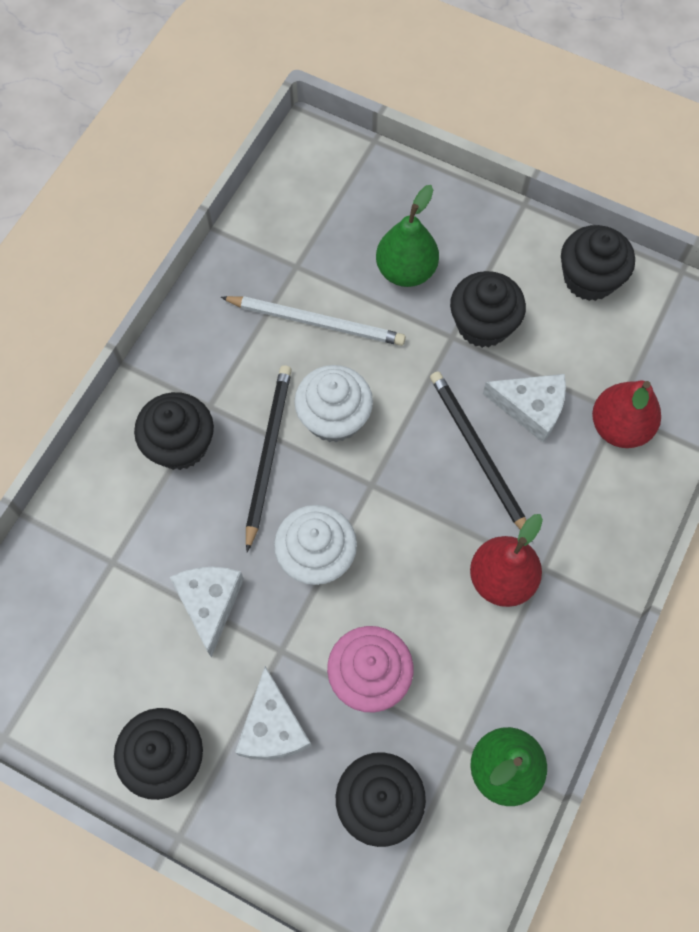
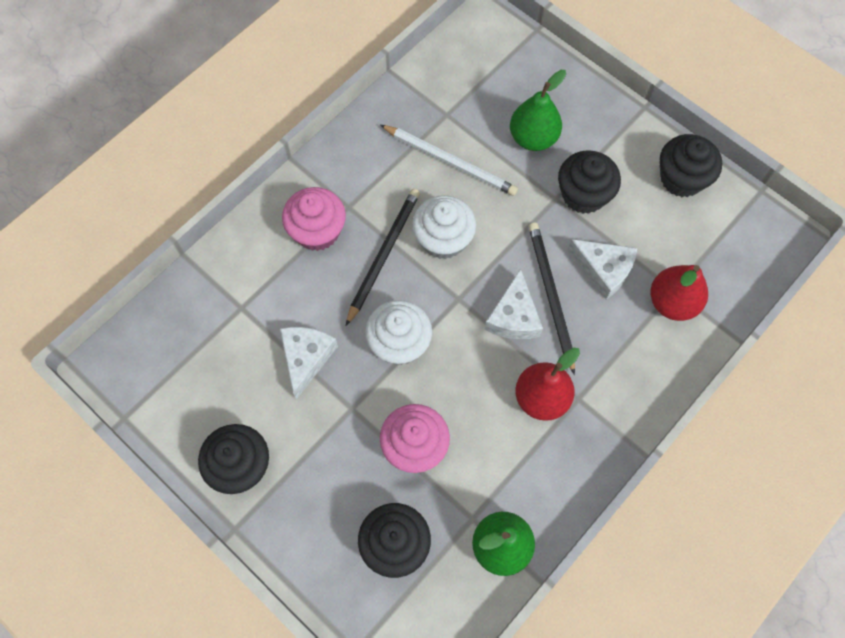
camera: 15 degrees right, 0 degrees up
black cupcake [134,392,214,470] -> pink cupcake [282,187,346,251]
white cheese [235,666,311,760] -> white cheese moved to [484,269,543,339]

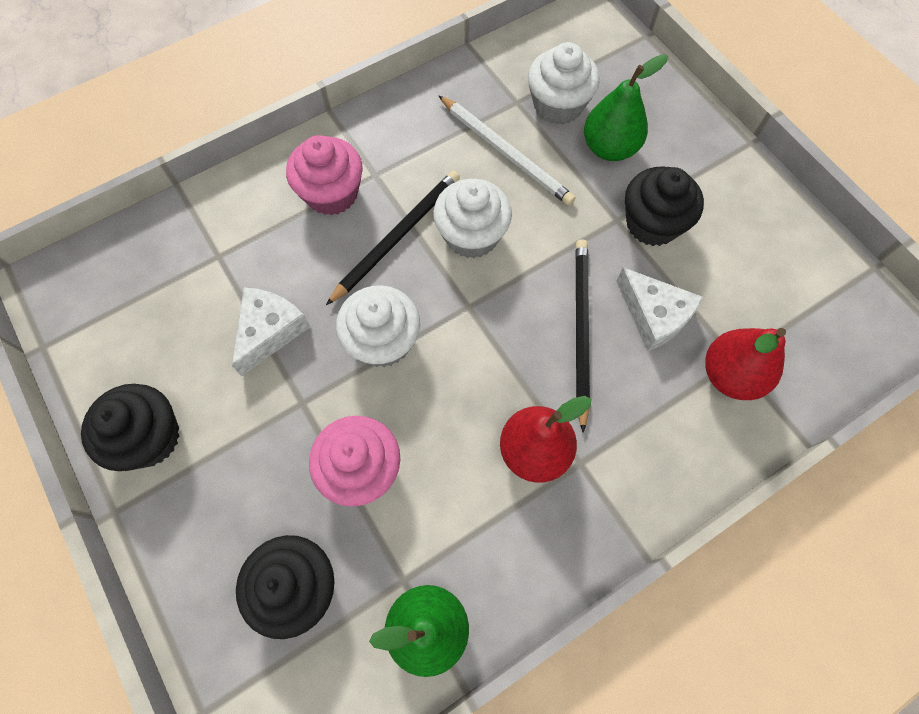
camera: 15 degrees right, 0 degrees up
white cheese [484,269,543,339] -> none
black cupcake [659,134,722,197] -> none
none -> white cupcake [528,42,600,125]

